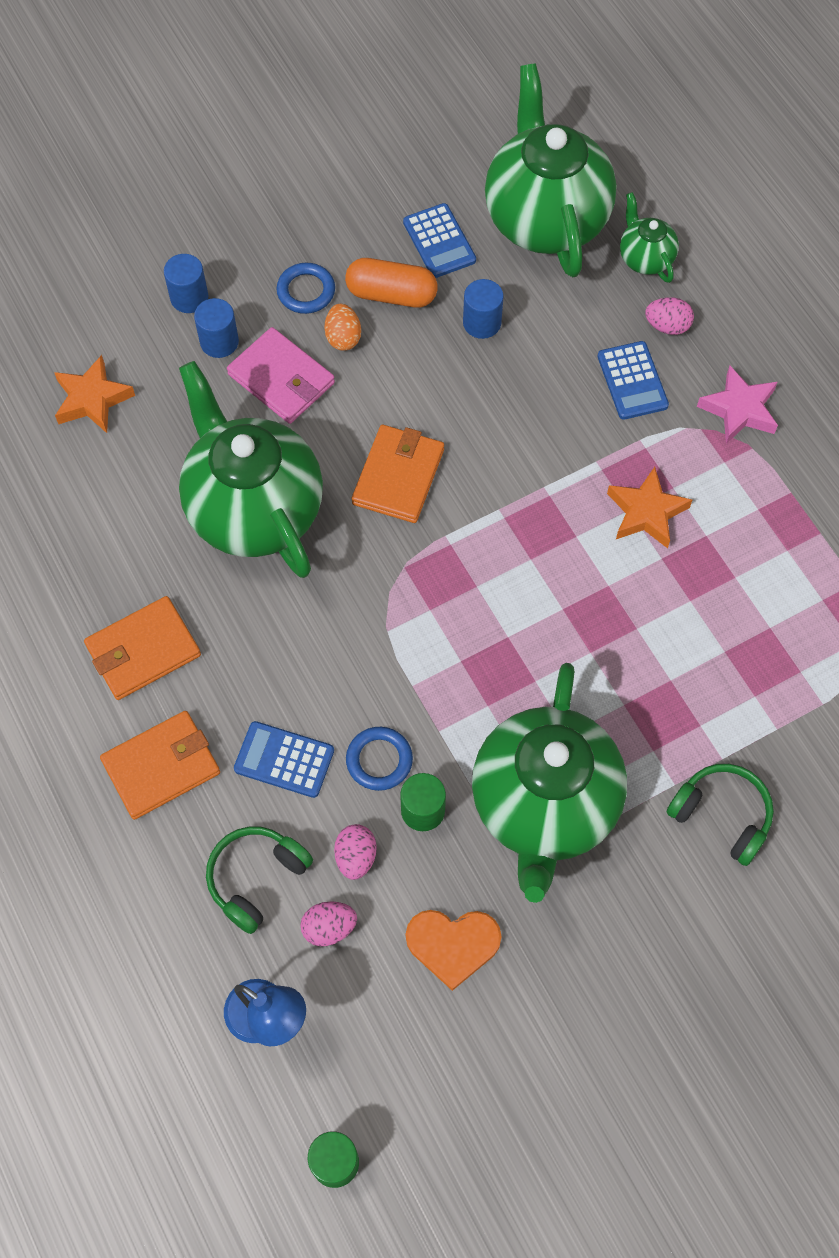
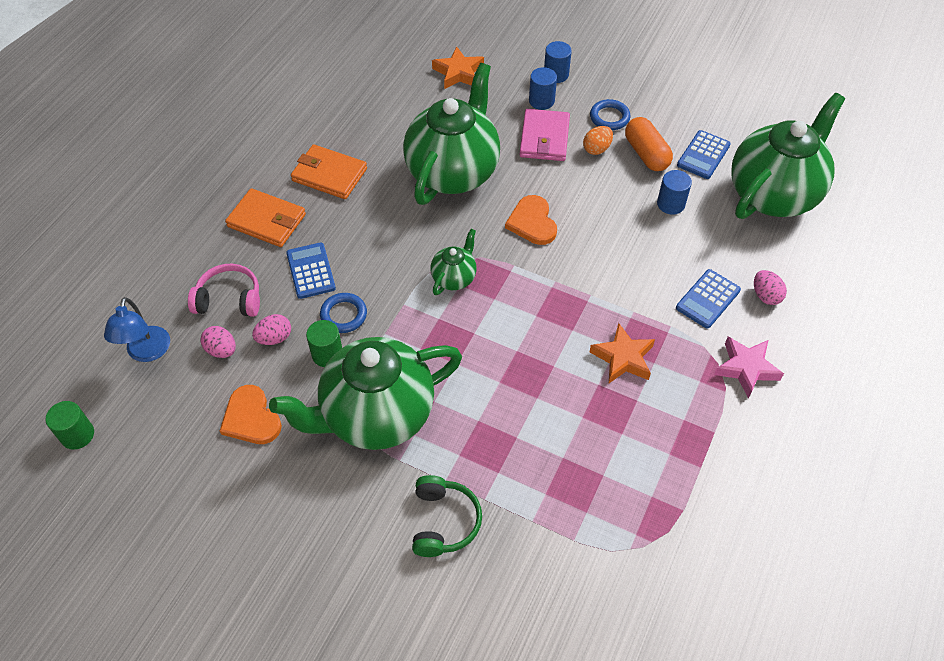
camera: 55 degrees right, 10 degrees down
green headphones [206,826,313,934] -> pink headphones [188,264,260,317]
orange wallet [352,425,444,523] -> orange heart [505,195,557,245]
green teapot [620,192,679,283] -> green teapot moved to [431,229,477,295]

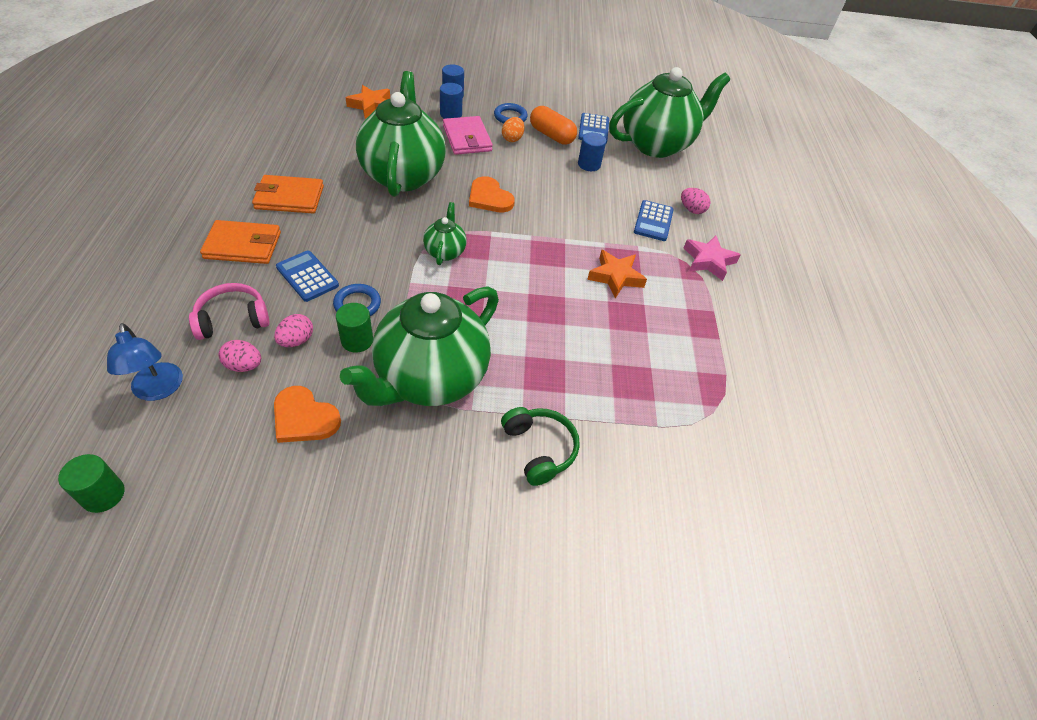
camera: 30 degrees left, 5 degrees down
green teapot [731,92,845,219] -> green teapot turned 45 degrees clockwise [609,67,730,158]

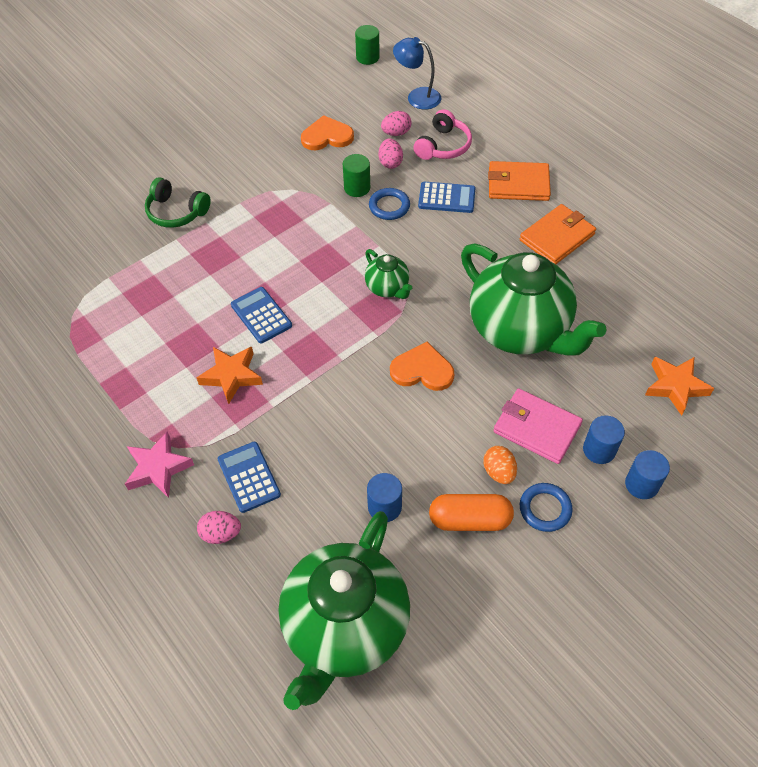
camera: 145 degrees right, 5 degrees up
orange wallet [200,220,281,264] -> orange wallet turned 45 degrees clockwise [488,161,551,201]
green teapot [340,286,499,406] -> none
blue calculator [578,113,609,143] -> blue calculator moved to [231,287,292,343]

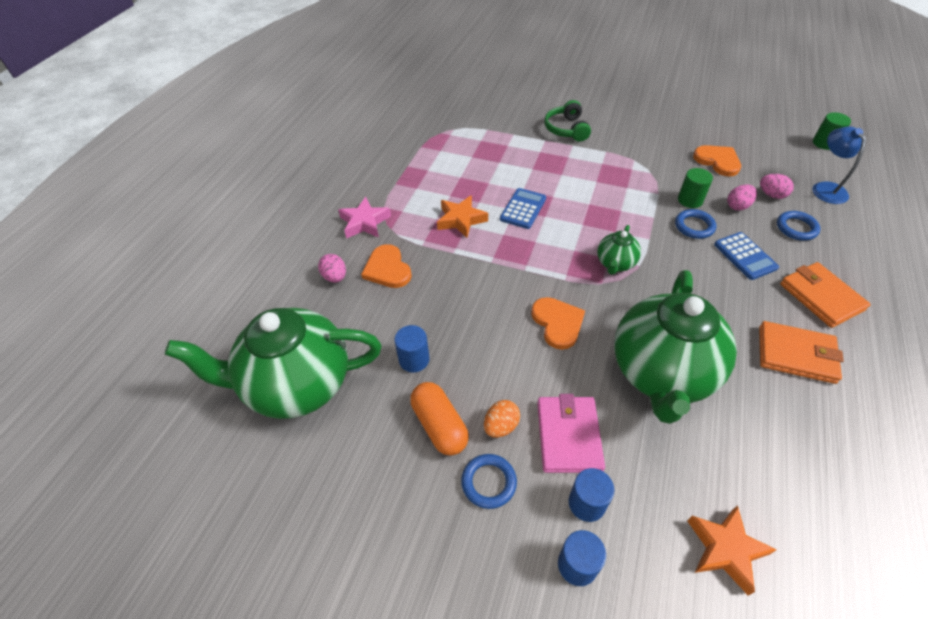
camera: 60 degrees right, 5 degrees down
blue calculator [218,442,281,513] -> orange heart [361,244,412,288]
pink headphones [413,109,472,160] -> blue ring [777,211,821,241]

